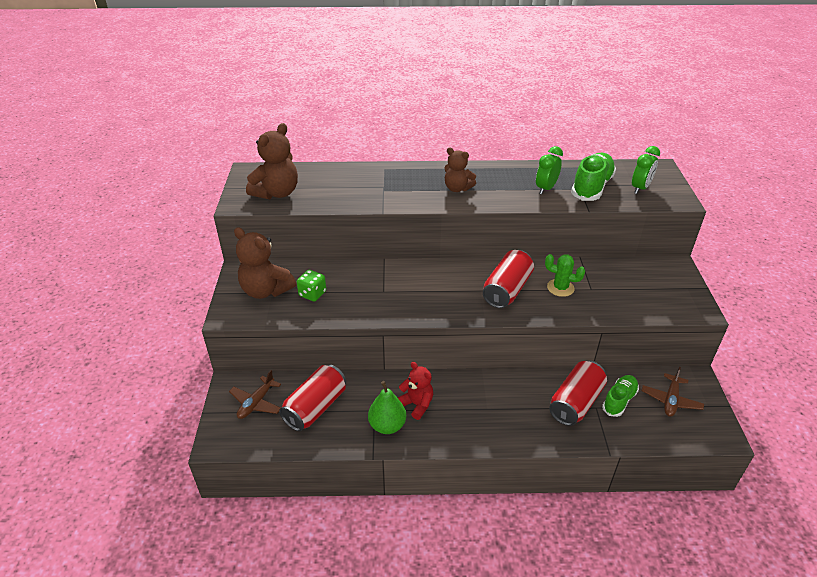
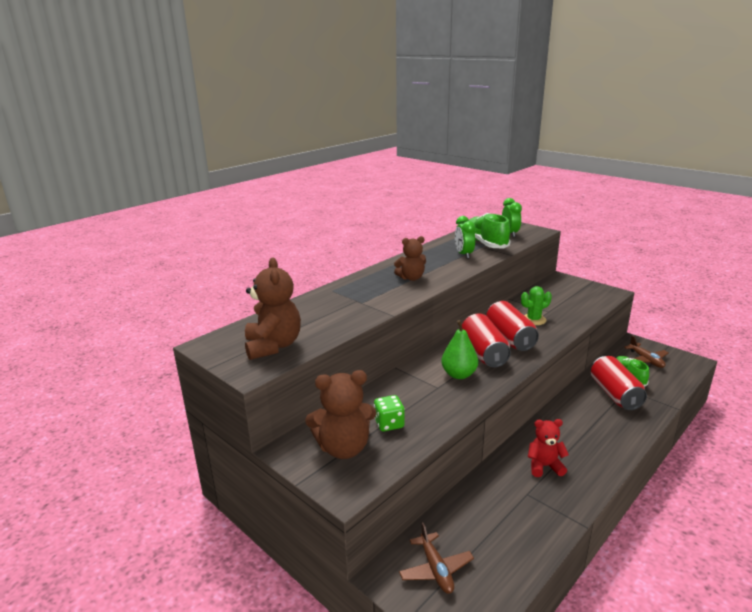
camera: 45 degrees left, 15 degrees down
red can [279,364,346,431] -> red can moved to [462,313,511,367]
green pear [368,381,406,434] -> green pear moved to [441,320,478,379]

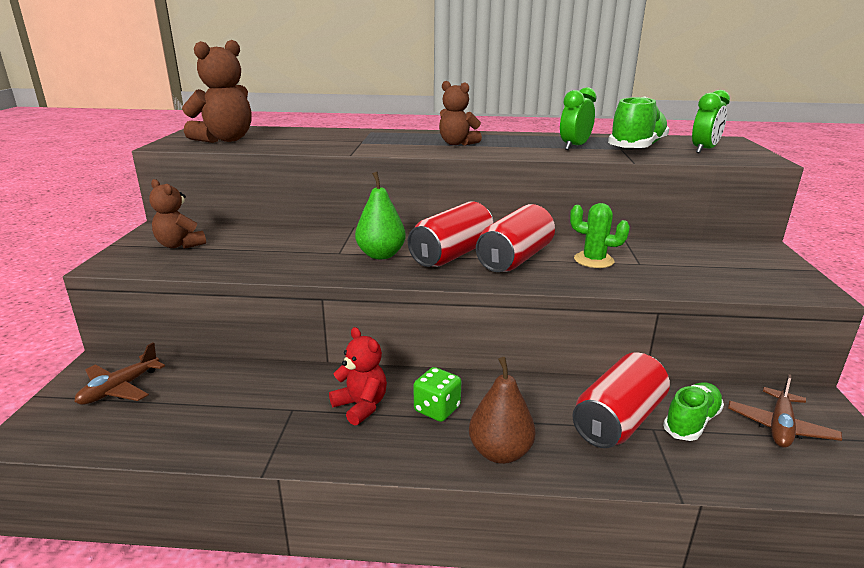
camera: 50 degrees right, 0 degrees up
brown teddy bear [305,370,376,459] -> brown teddy bear [149,179,206,249], size x0.64
green dice [374,395,405,431] -> green dice moved to [414,367,461,422]
none -> brown pear [469,357,536,464]

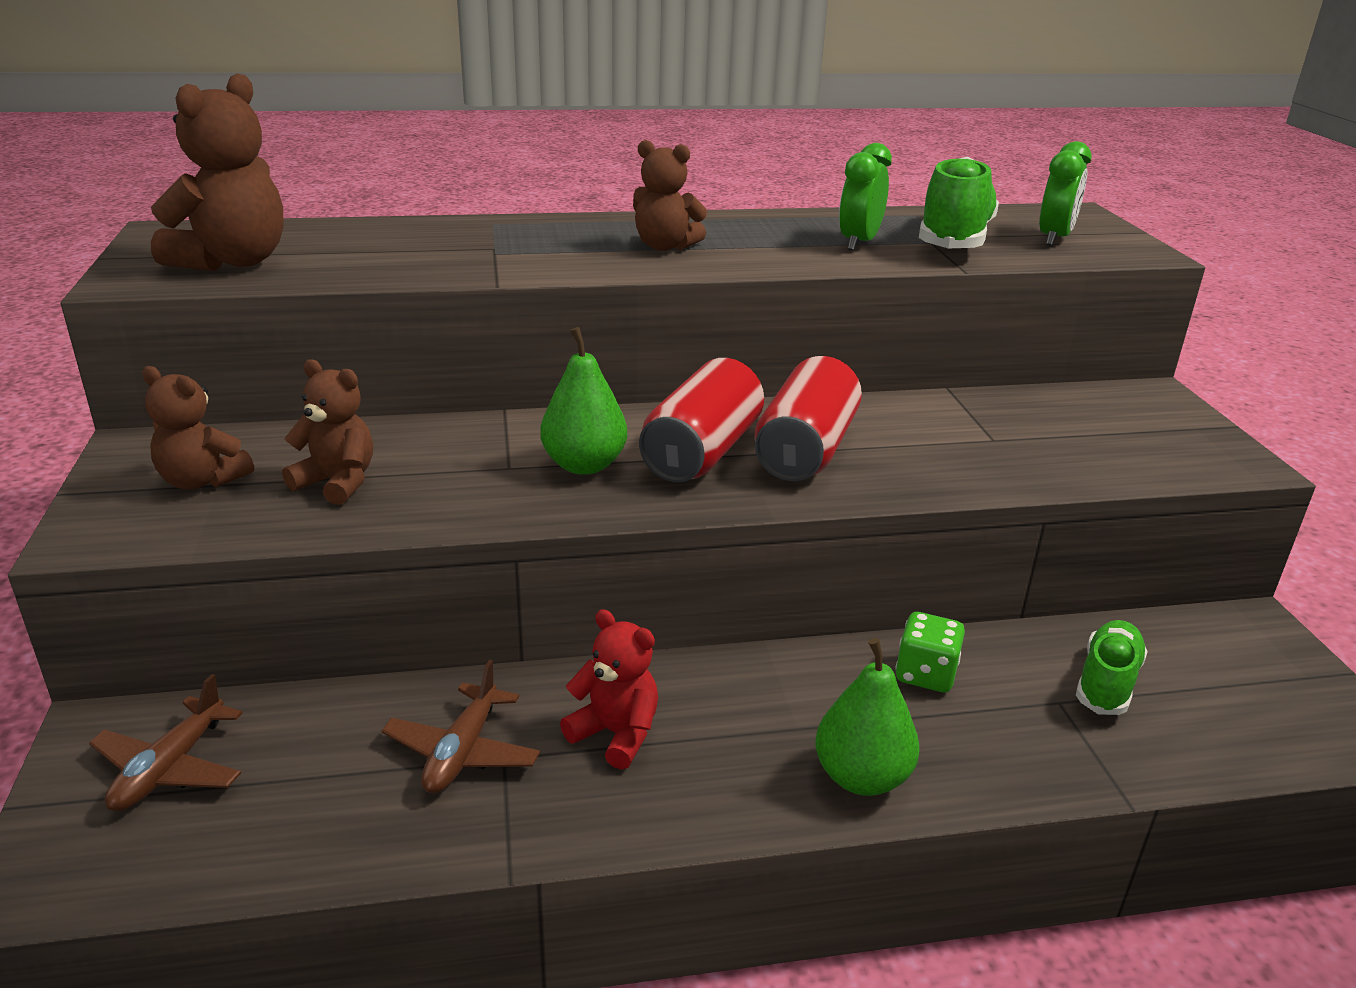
camera: 15 degrees left, 5 degrees up
green dice [414,367,461,422] -> green dice moved to [895,612,965,693]
brown pear [469,357,536,464] -> green pear [815,638,920,796]
green cactus [570,203,630,268] -> none
red can [573,352,670,448] -> none
brown plane [728,374,842,448] -> brown plane moved to [382,660,540,794]
none -> brown teddy bear [282,359,373,505]

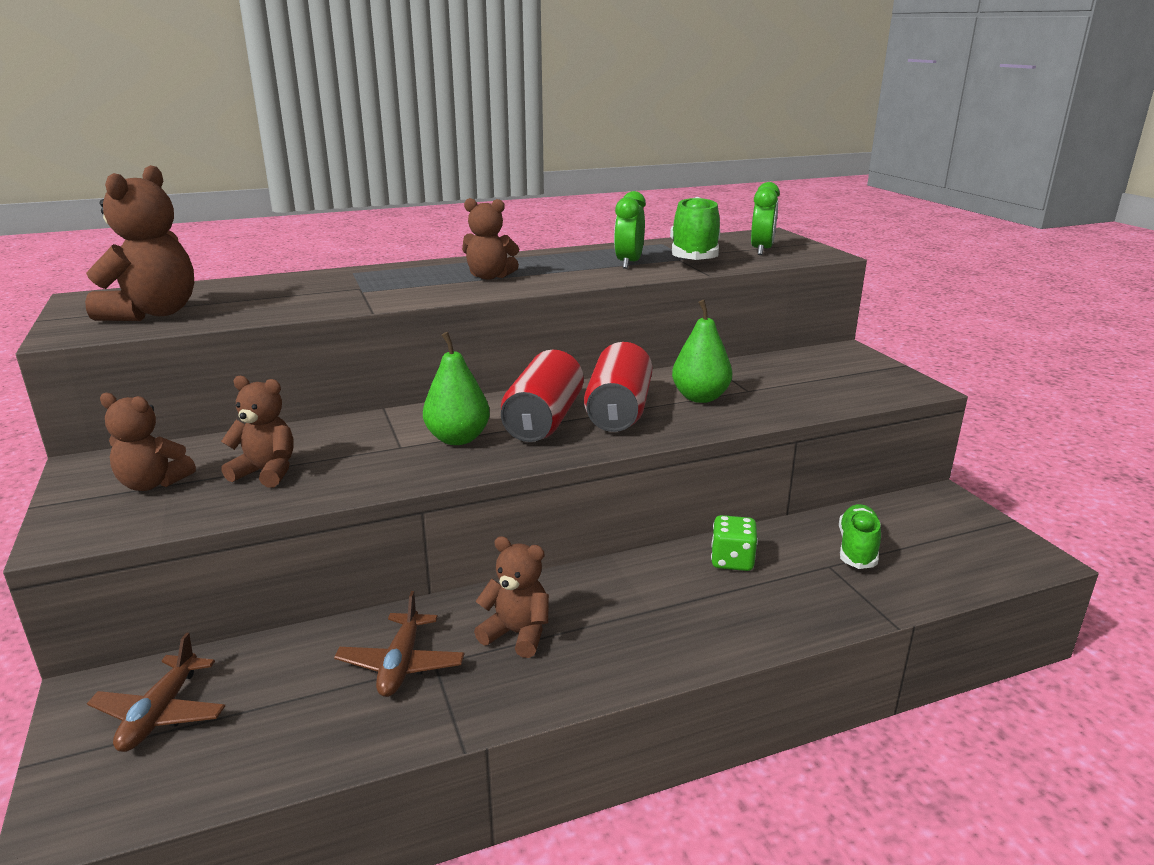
camera: 10 degrees left, 5 degrees down
red teddy bear [560,609,658,770] -> brown teddy bear [474,536,549,658]
green pear [815,638,920,796] -> green pear moved to [672,300,732,403]

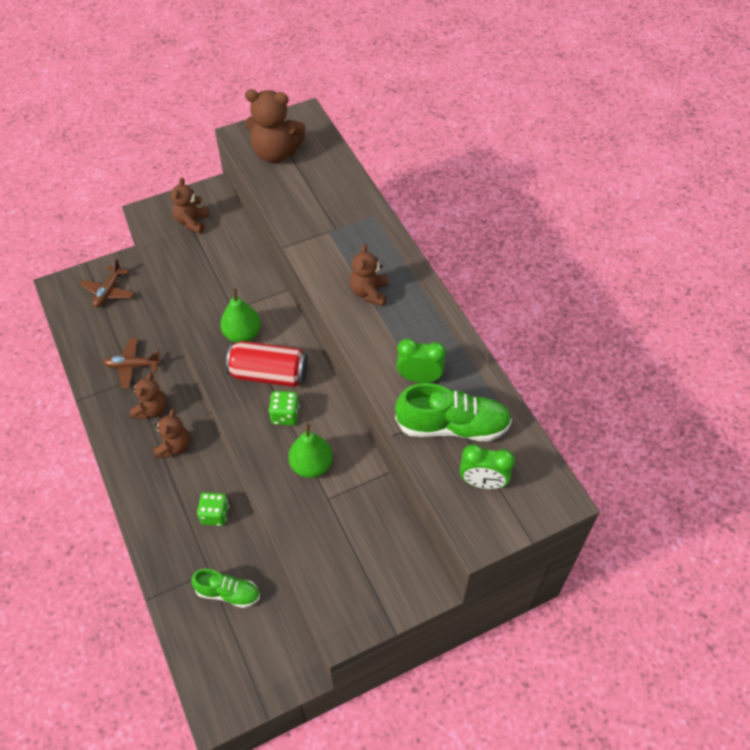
camera: 85 degrees right, 30 degrees up
brown plane [87,633,225,752] -> brown plane turned 75 degrees counterclockwise [80,259,134,307]
brown teddy bear [221,375,293,487] -> brown teddy bear moved to [153,409,190,458]
red can [584,342,652,432] -> green dice [269,391,299,425]

